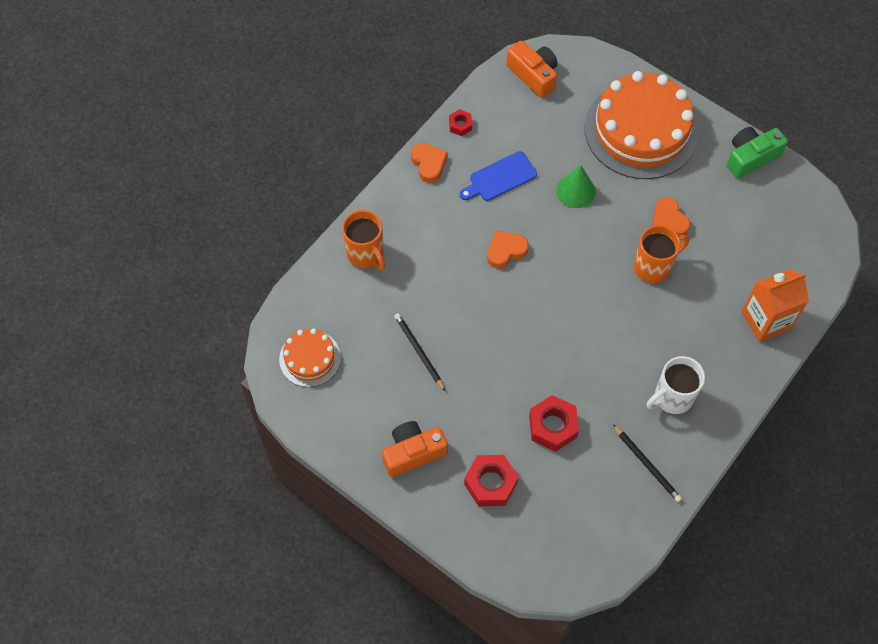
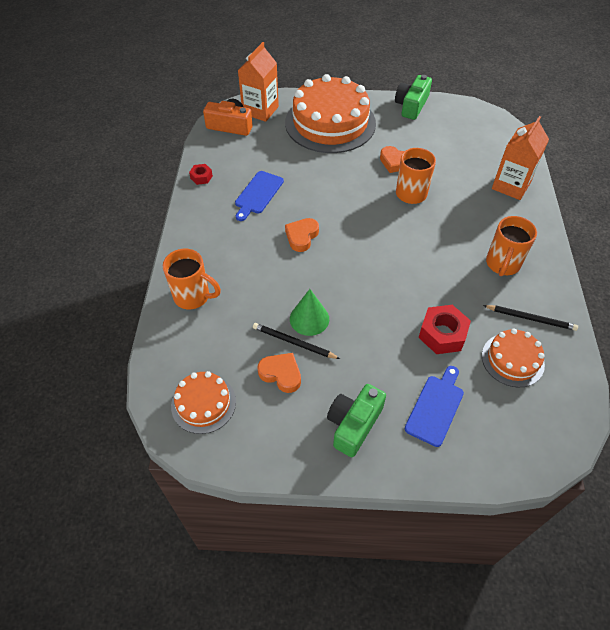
camera: 35 degrees left, 10 degrees down
orange camera [382,421,448,477] -> green camera [327,384,386,457]
orange heart [411,143,447,183] -> orange heart moved to [258,353,301,393]
red nut [464,455,519,506] -> blue cutting board [405,366,464,447]
green cone [556,165,596,208] -> green cone moved to [290,289,329,336]
white mug [647,356,705,414] -> orange mug [486,216,537,276]
none -> orange carton [238,42,279,122]
none -> orange cake [482,329,545,388]

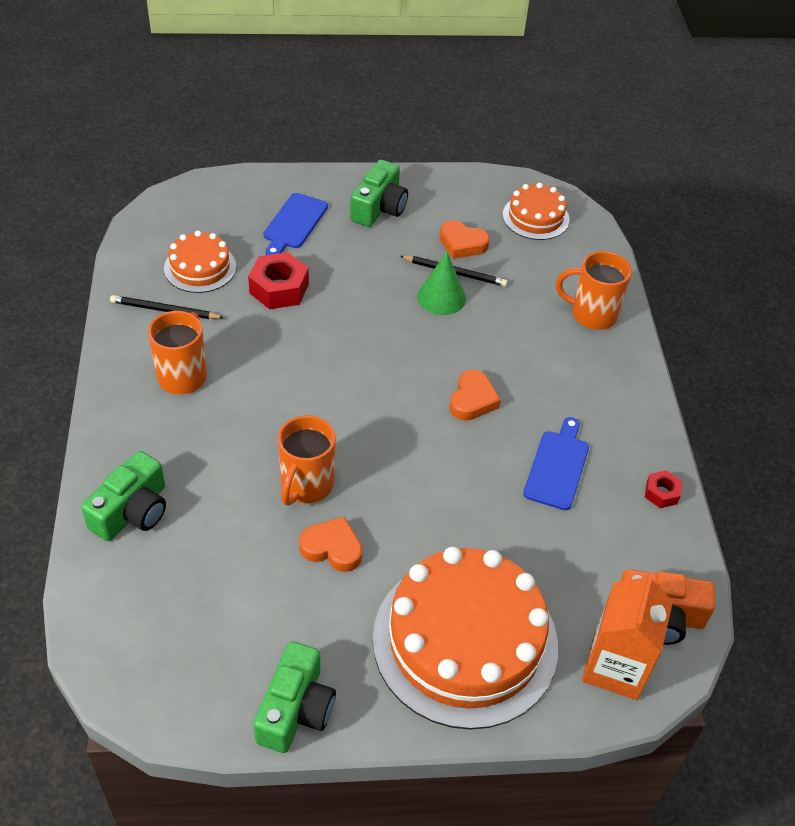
camera: 170 degrees right, 5 degrees down
orange carton [492,116,549,200] -> green camera [81,451,166,541]

